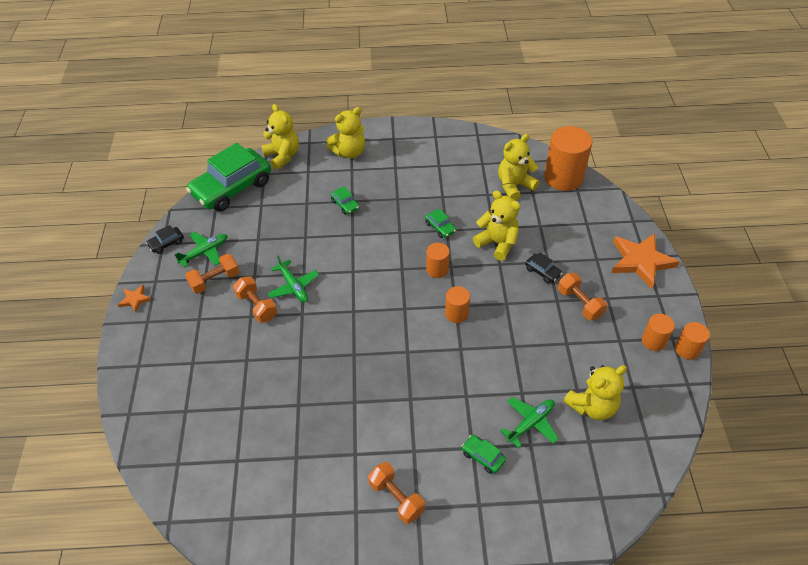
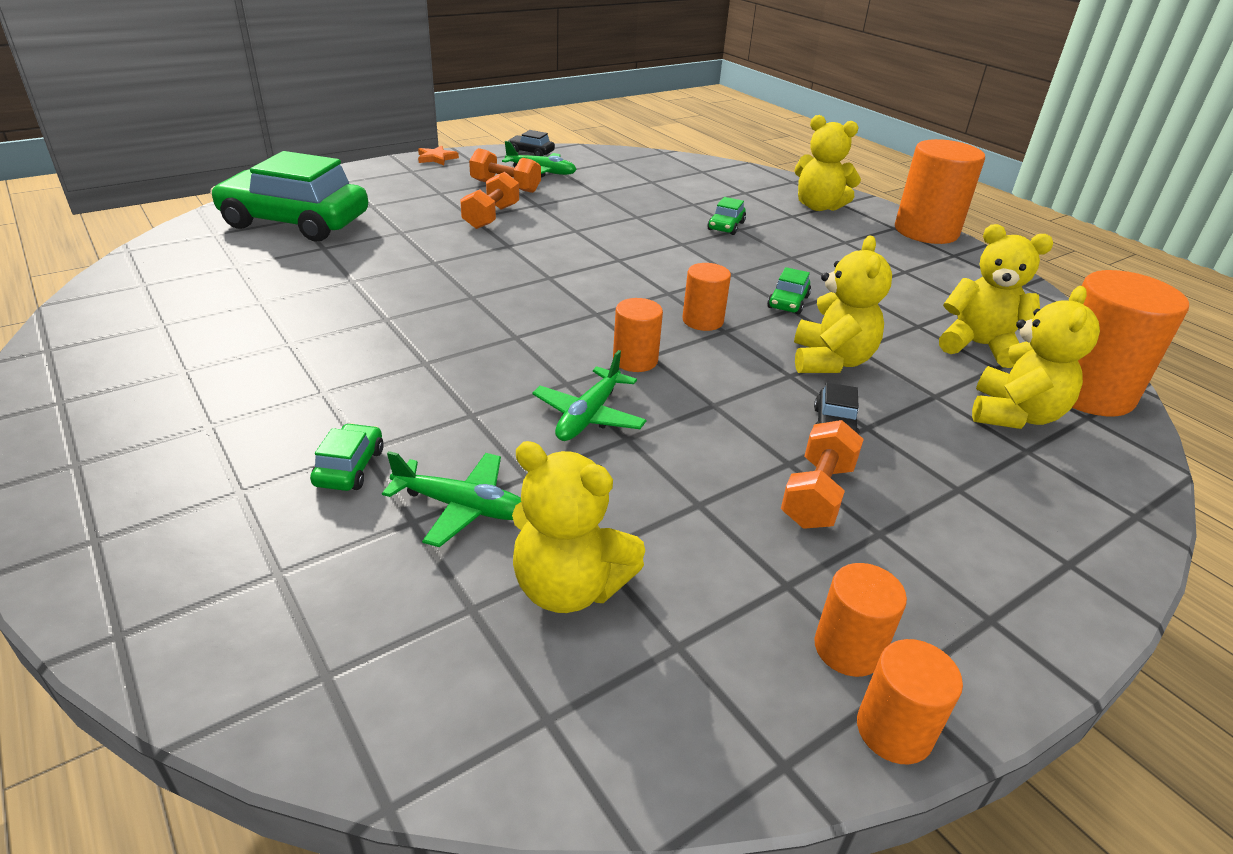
camera: 55 degrees right, 15 degrees down
green car [186,143,271,212] -> green car moved to [210,151,368,241]
yellow teddy bear [261,104,299,170] -> yellow teddy bear moved to [972,286,1100,429]
green plane [268,255,319,302] -> green plane moved to [532,350,647,441]
orange dumbbell [368,462,425,524] -> none
orange star [611,233,680,289] -> none
none -> orange cylinder [895,139,985,244]

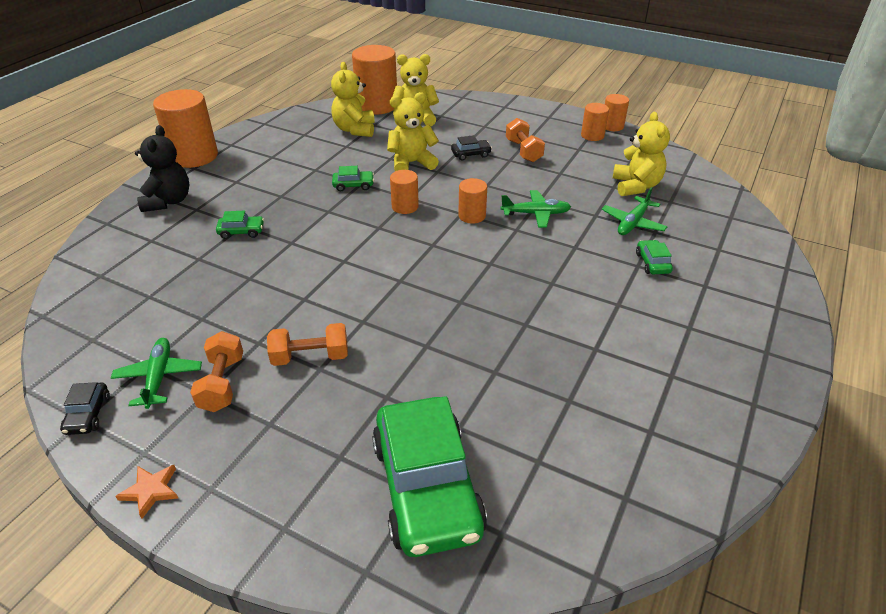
camera: 115 degrees left, 5 degrees up
green car [310,423,384,491] -> green car turned 105 degrees clockwise [636,240,673,274]
green plane [382,451,521,547] -> green plane turned 135 degrees counterclockwise [602,187,668,235]
orange dumbbell [781,420,864,529] -> orange dumbbell turned 75 degrees clockwise [506,118,545,162]
yellow teddy bear [794,115,861,211] -> black teddy bear [135,125,189,212]

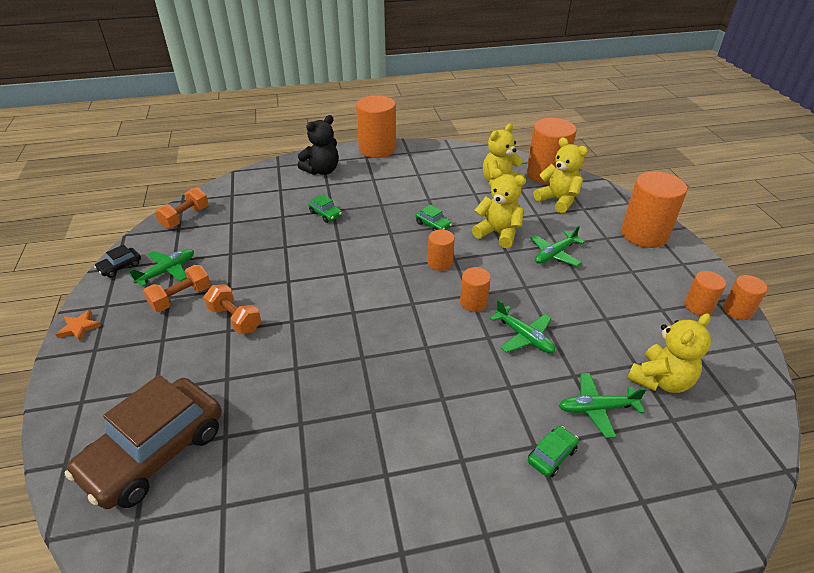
camera: 50 degrees right, 0 degrees up
green car [372,396,487,557] -> brown car [65,375,222,509]
black car [451,135,492,160] -> green plane [530,225,585,266]
orange dumbbell [506,118,545,162] -> orange dumbbell moved to [155,187,209,229]
none -> orange cylinder [621,172,687,248]

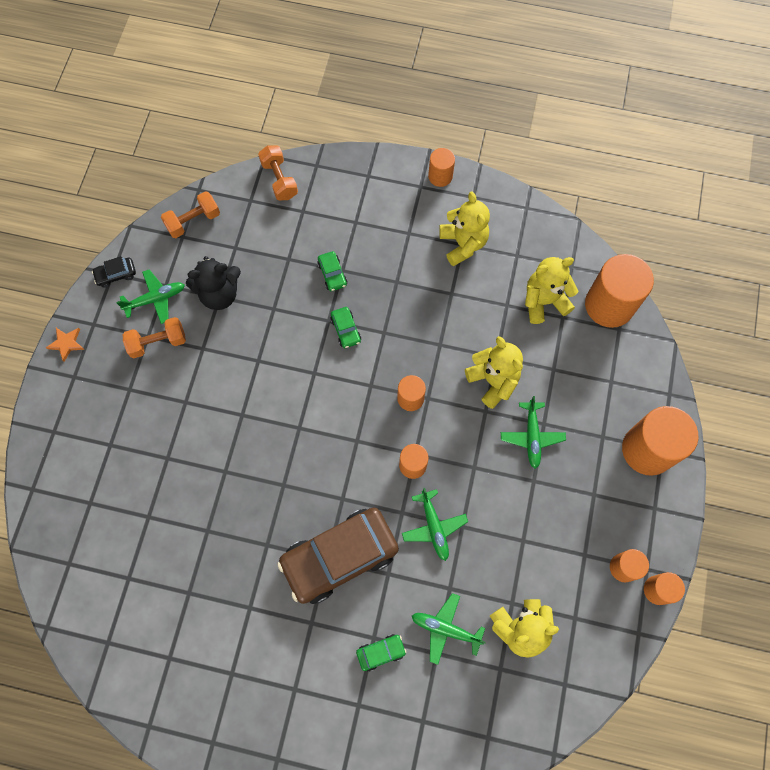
camera: 25 degrees right, 30 degrees up
brown car [65,375,222,509] -> brown car moved to [277,508,399,604]
orange dumbbell [204,284,261,334] -> orange dumbbell moved to [258,145,298,200]
black teddy bear [298,115,339,175] -> black teddy bear moved to [186,256,241,310]
orange cylinder [356,95,396,158] -> orange cylinder [428,148,455,187], size x0.52
green car [415,205,452,231] -> green car moved to [330,307,361,348]
green plane [530,225,585,266] -> green plane turned 75 degrees counterclockwise [501,396,566,469]
yellow teddy bear [534,138,588,213] -> yellow teddy bear moved to [439,191,490,266]

